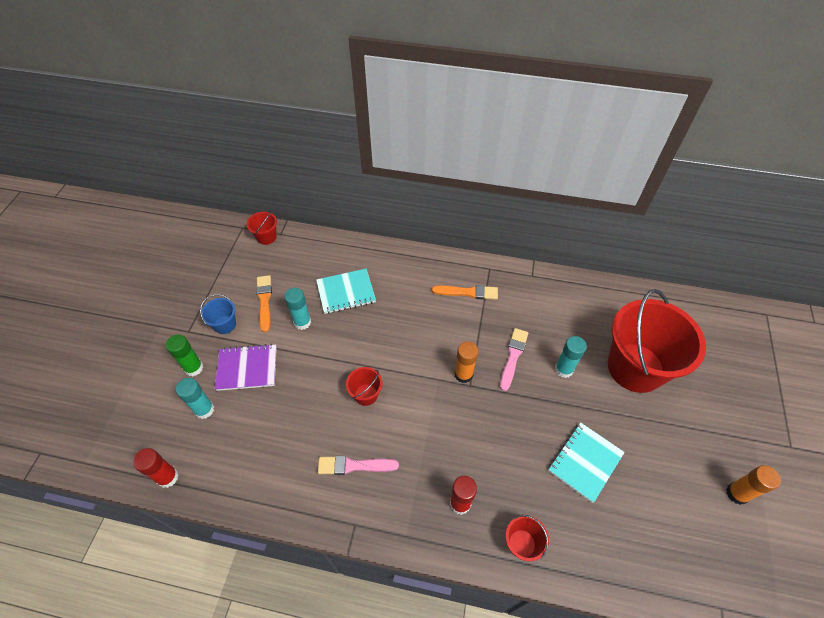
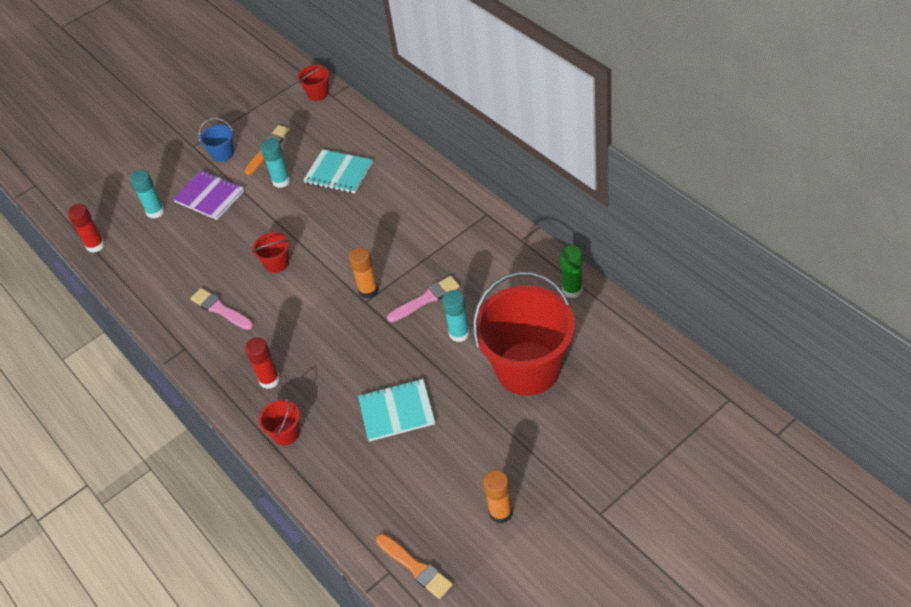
camera: 45 degrees right, 5 degrees down
green glue stick [166,335,203,376] -> green glue stick moved to [560,245,583,298]
orange brush [432,285,498,300] -> orange brush moved to [376,534,453,599]

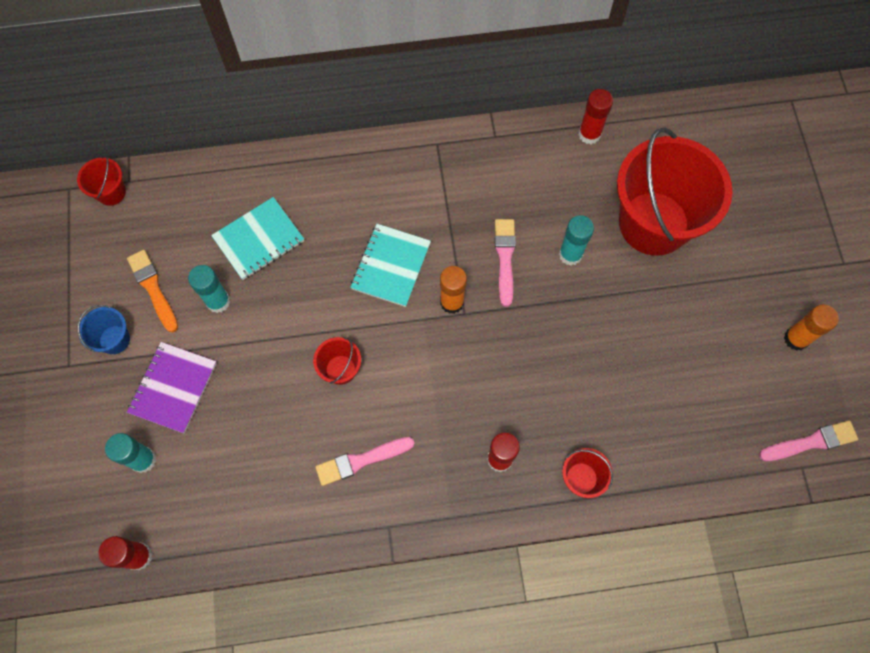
camera: 65 degrees left, 20 degrees up
purple notebook [173,170,245,220] -> purple notebook turned 45 degrees counterclockwise [127,342,217,433]
turquoise notebook [358,379,435,442] -> turquoise notebook moved to [350,224,431,307]
orange brush [376,534,453,599] -> pink brush [759,420,858,461]
green glue stick [560,245,583,298] -> red glue stick [579,89,613,144]

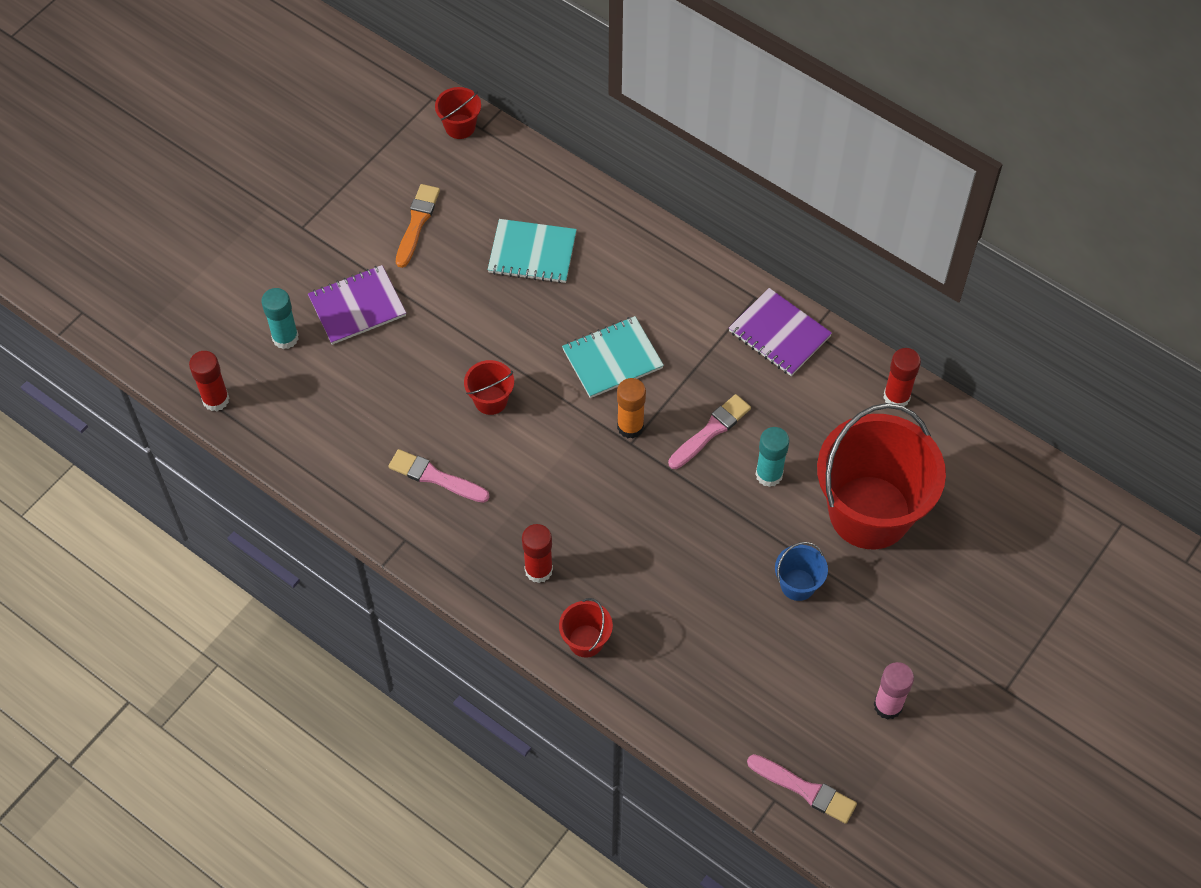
camera: 45 degrees right, 10 degrees down
blue bucket [78,305,130,354] -> blue bucket moved to [775,542,828,601]
turquoise glue stick [188,265,230,313] -> none
orange glue stick [784,304,839,351] -> pink glue stick [873,662,914,720]
none -> purple notebook [729,288,832,376]

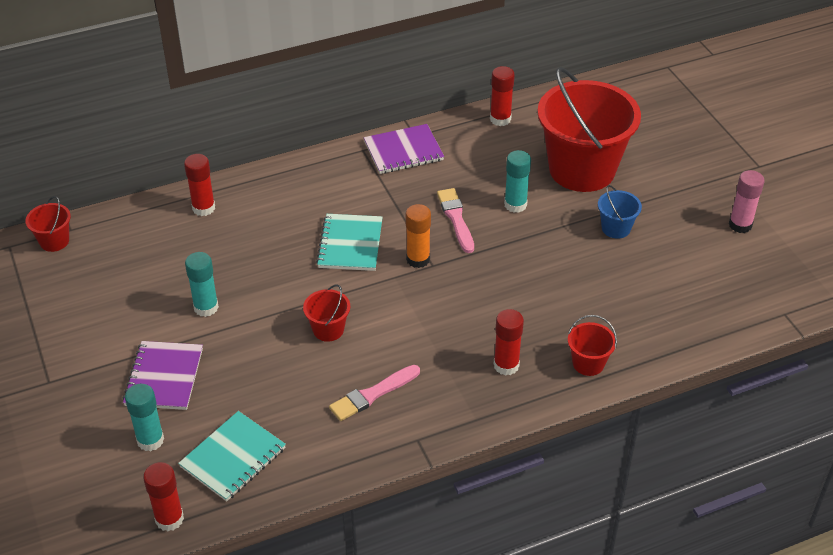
camera: 60 degrees left, 15 degrees down
orange brush [396,184,440,268] -> none
turquoise notebook [488,219,577,283] -> turquoise notebook moved to [178,411,286,502]
pink brush [747,754,857,824] -> none
none -> red glue stick [184,154,215,216]
none -> turquoise glue stick [185,252,219,317]

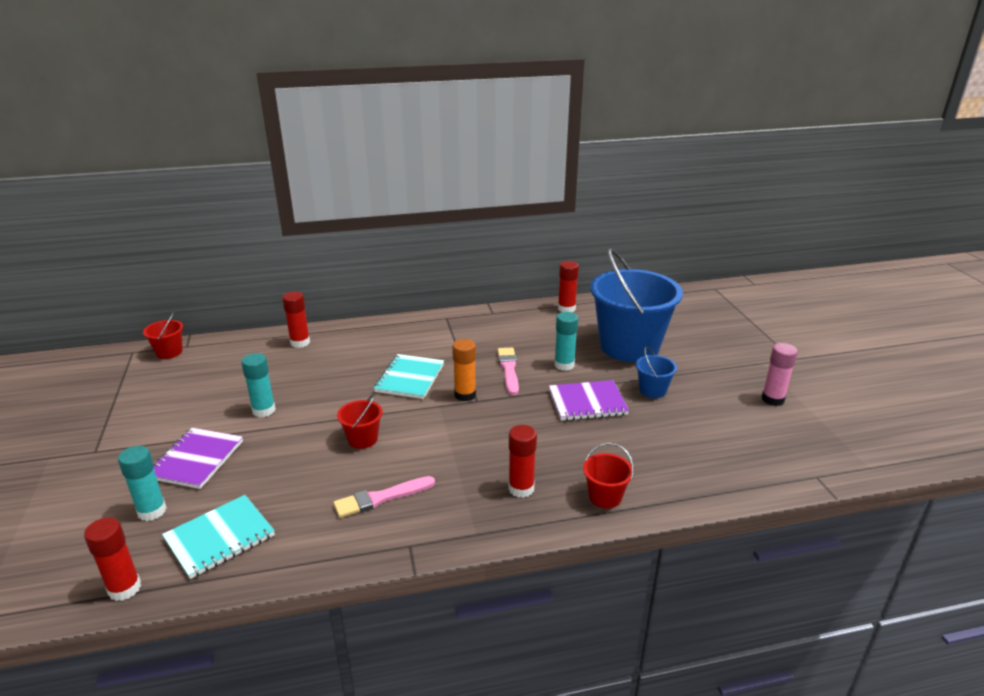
camera: 10 degrees right, 15 degrees down
purple notebook [364,124,444,174] -> purple notebook moved to [549,380,629,421]
red bucket [537,67,641,192] -> blue bucket [590,248,683,362]

